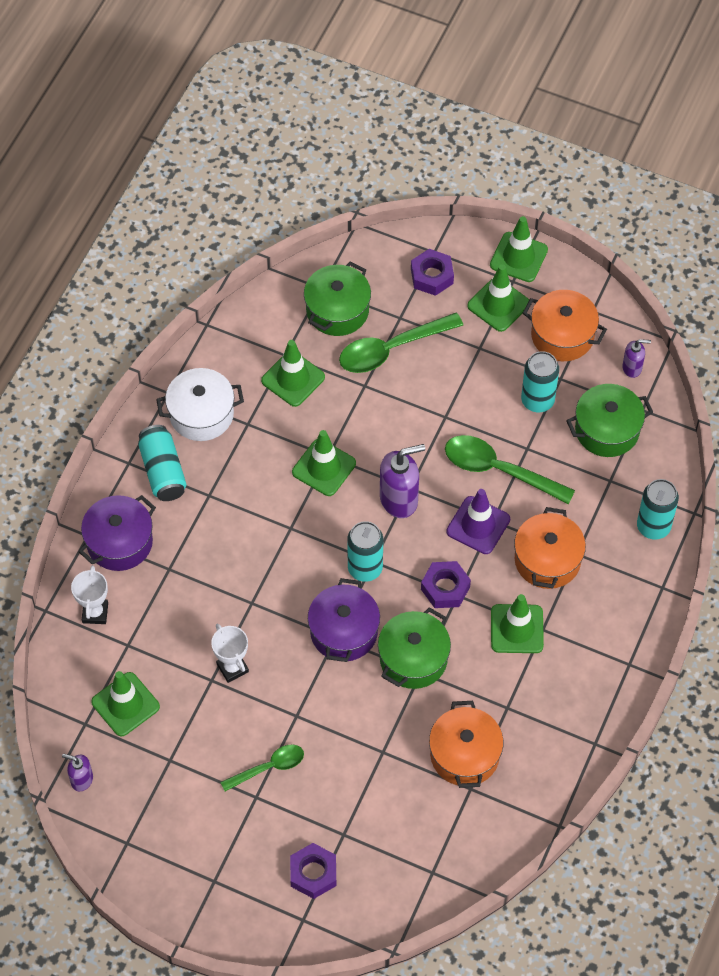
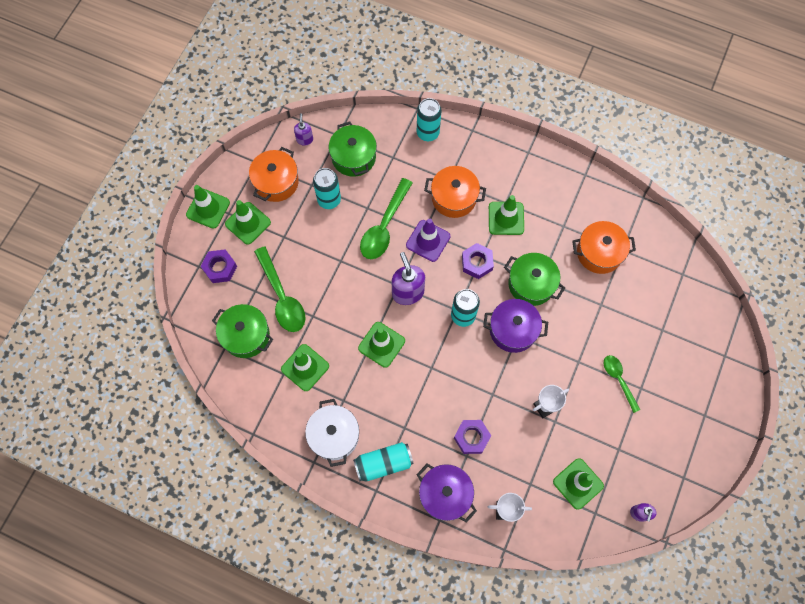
camera: 90 degrees left, 10 degrees up
purple nut [290,843,336,899] -> purple nut moved to [454,420,491,454]

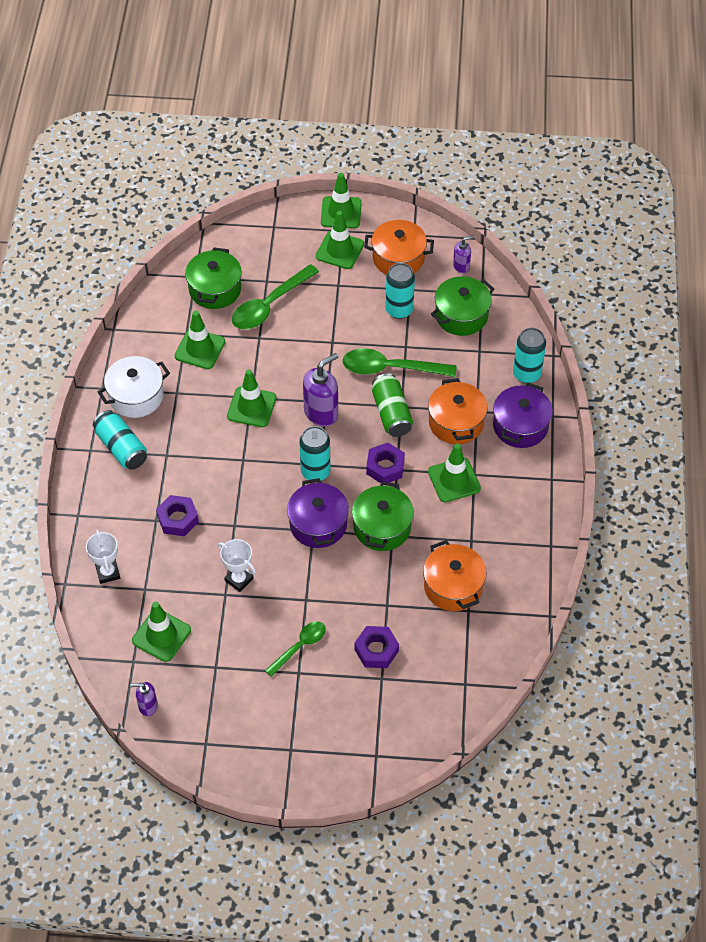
camera: 70 degrees right, 15 degrees down
purple nut [201,249,237,283] -> purple nut moved to [354,626,399,668]
purple traffic cone [406,219,450,262] -> green can [372,373,413,437]
purple pot [416,464,477,523] -> purple pot moved to [493,382,553,448]

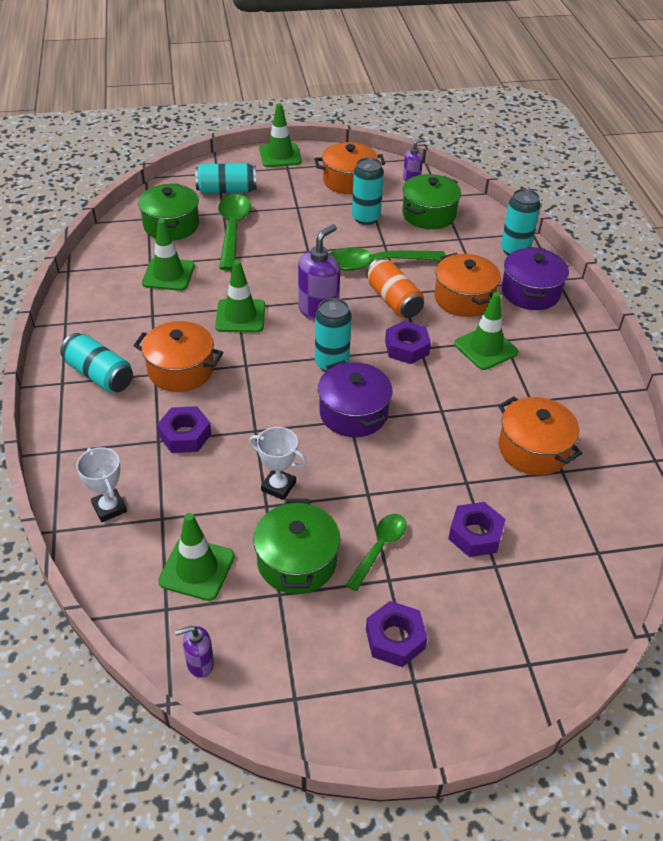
camera: 15 degrees left, 10 degrees down
white pot [98,356,170,418] -> none
green spoon [232,264,319,330] -> green spoon turned 150 degrees clockwise [218,194,251,270]
green traffic cone [316,211,364,269] -> none
green pot [352,481,414,551] -> green pot moved to [253,499,340,594]
green can [372,373,413,437] -> orange can [366,258,424,318]
none -> orange pot [133,321,223,392]
none -> turquoise can [195,163,256,193]
none -> purple nut [366,601,427,667]

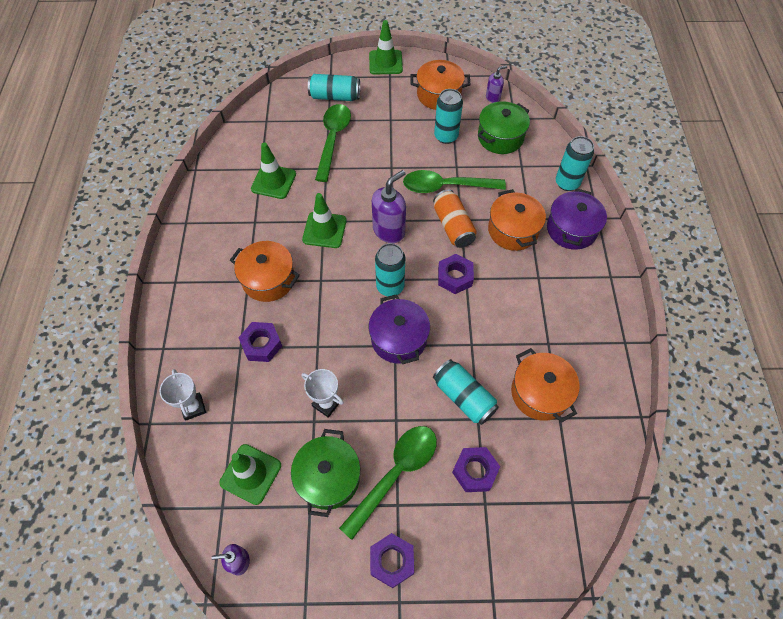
camera: 10 degrees right, 15 degrees up
turquoise can [60,333,133,393] -> turquoise can moved to [433,359,499,425]
green pot [138,184,199,241] -> none
green spoon [346,514,407,591] -> green spoon [339,426,437,540], size x1.65
green traffic cone [454,292,518,370] -> none

